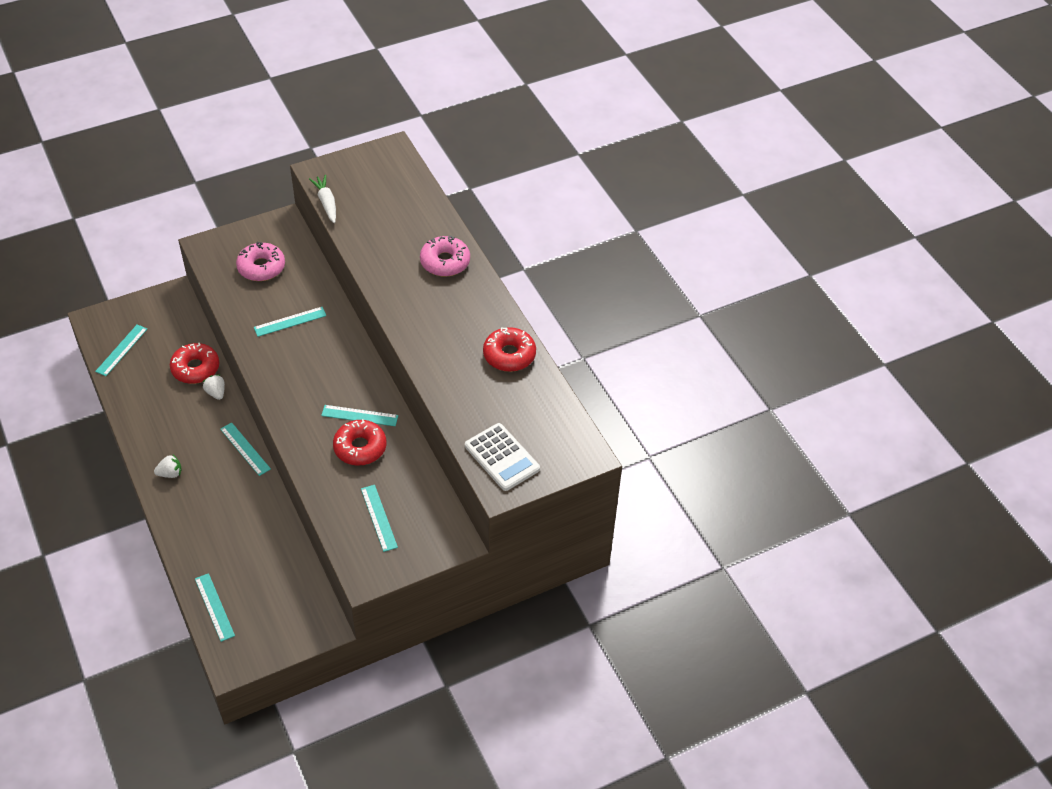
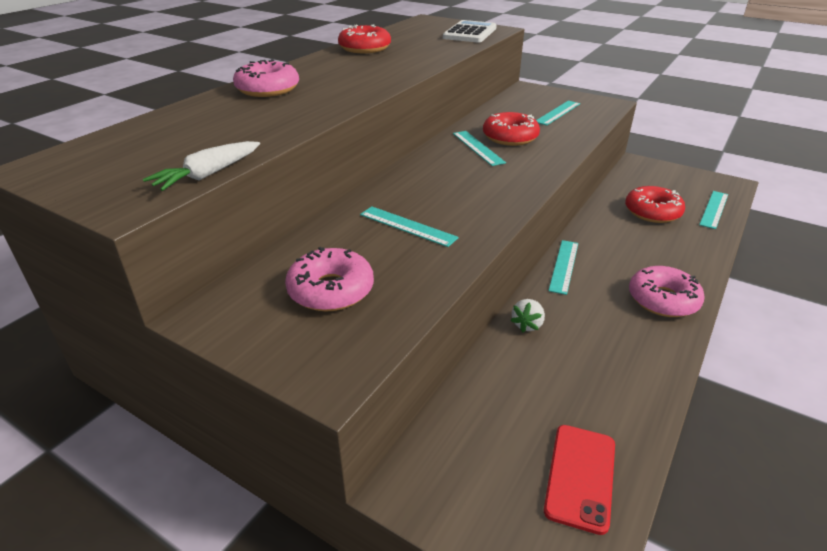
camera: 120 degrees left, 15 degrees down
turquoise ruler [95,325,147,376] -> red phone [544,425,615,535]
white strawberry [154,455,181,478] -> pink donut [629,266,705,317]
red donut [170,343,220,384] -> red donut moved to [625,186,685,223]

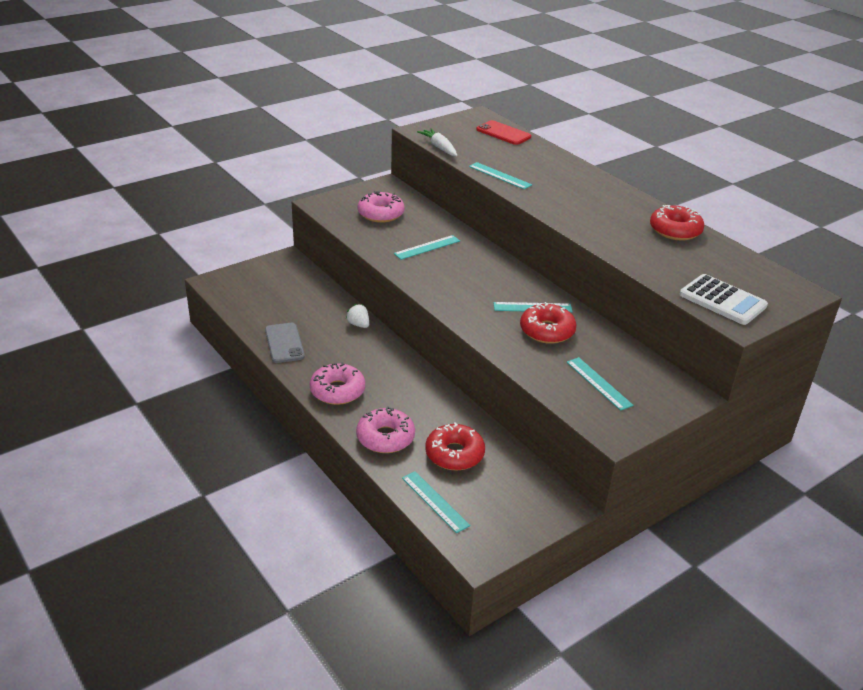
camera: 110 degrees right, 0 degrees up
pink donut [233,59,299,97] -> pink donut moved to [356,406,415,453]
red phone [544,425,615,535] -> red phone moved to [476,120,531,145]
turquoise ruler [548,240,578,295] -> turquoise ruler moved to [469,162,532,189]
none -> grey phone [265,323,305,363]

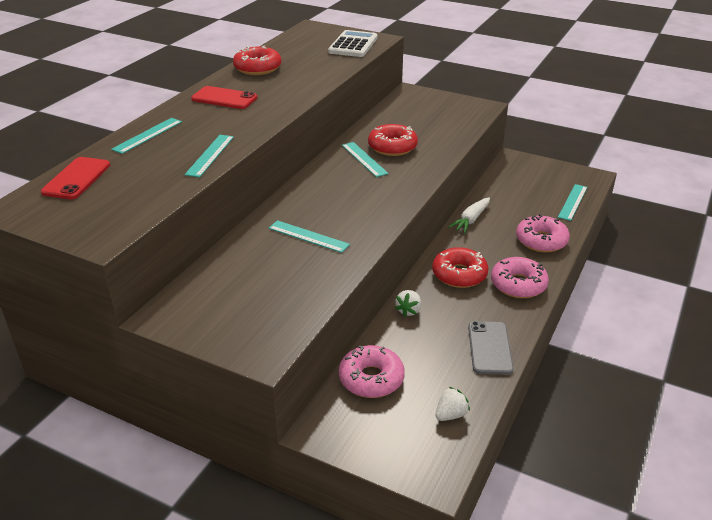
camera: 115 degrees left, 0 degrees up
grey phone [265,323,305,363] -> grey phone turned 45 degrees counterclockwise [468,321,513,375]
pink donut [358,191,405,223] -> pink donut moved to [339,345,405,398]
white carrot [417,128,458,156] -> white carrot moved to [448,197,490,233]
red donut [425,422,485,471] -> red donut moved to [432,247,489,288]
turquoise ruler [567,357,633,411] -> turquoise ruler moved to [111,118,182,154]
none -> red phone [191,86,257,109]
none -> white strawberry [435,387,470,421]

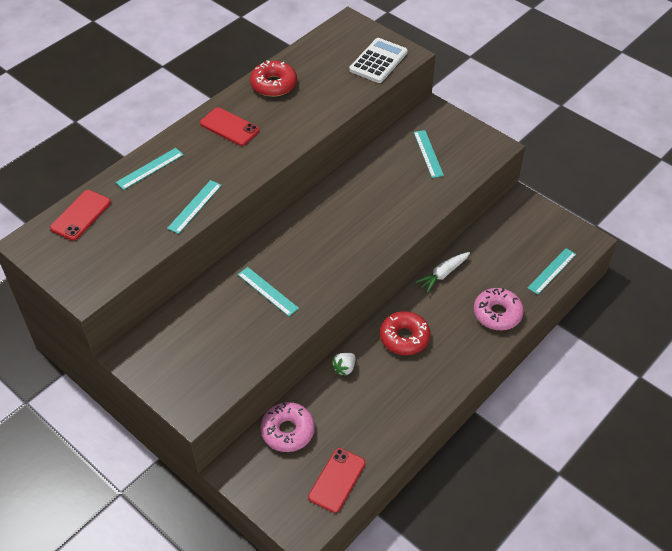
camera: 15 degrees right, 15 degrees up
turquoise ruler [342,142,389,177] -> turquoise ruler moved to [414,130,444,178]
red donut [368,124,418,156] -> none
white strawberry [435,387,470,421] -> red phone [308,448,365,513]
grey phone [468,321,513,375] -> none
pink donut [491,257,549,298] -> none

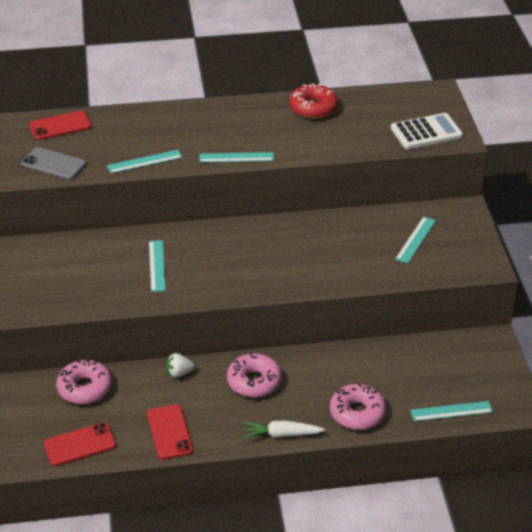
camera: 40 degrees right, 10 degrees down
turquoise ruler [116,148,184,190] -> turquoise ruler moved to [199,152,274,163]
red phone [200,107,260,146] -> red phone moved to [147,404,193,460]
red donut [380,311,430,355] -> pink donut [227,353,282,397]
white carrot [415,252,470,293] -> white carrot moved to [243,420,325,439]
none -> grey phone [21,147,86,180]

